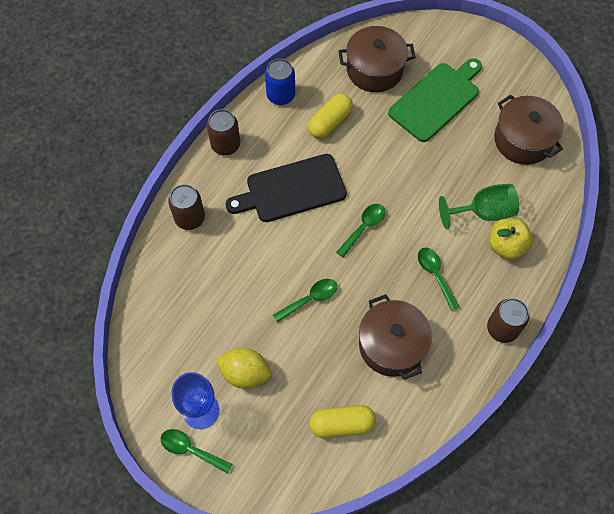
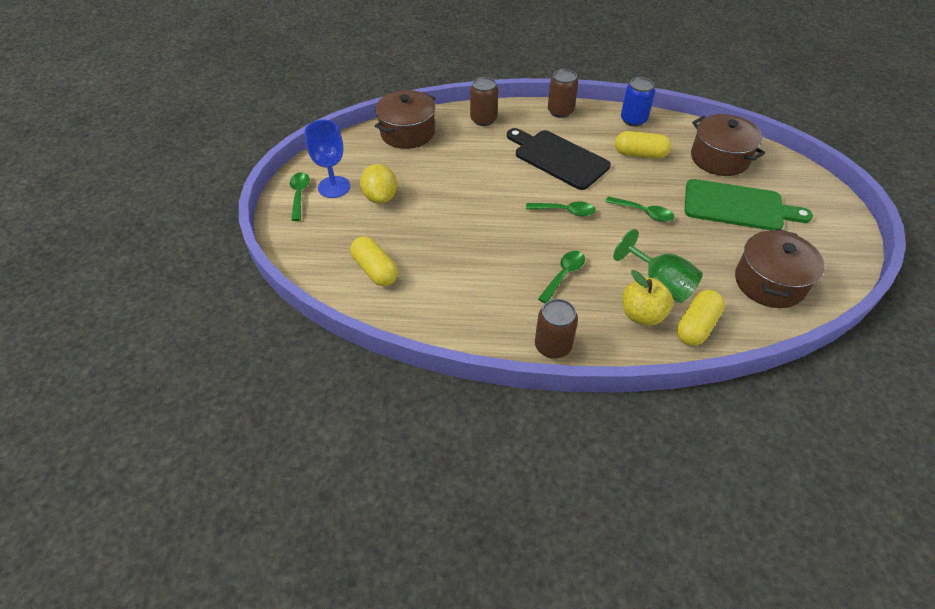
camera: 60 degrees right, 15 degrees down
green spoon [273,279,337,323] -> green spoon moved to [605,196,674,222]
brown pot [359,294,432,380] -> brown pot moved to [375,90,435,149]
none -> yellow capsule [676,290,725,346]

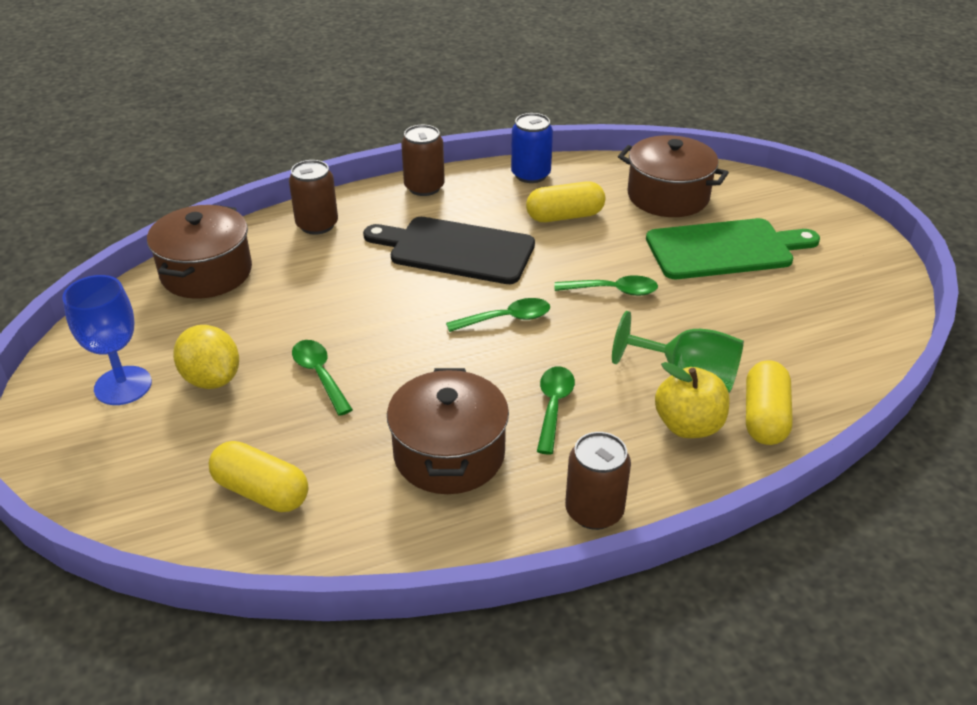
camera: 25 degrees left, 10 degrees down
green spoon [290,172,310,221] -> green spoon moved to [292,340,353,416]
brown pot [735,229,824,308] -> brown pot moved to [387,368,509,494]

